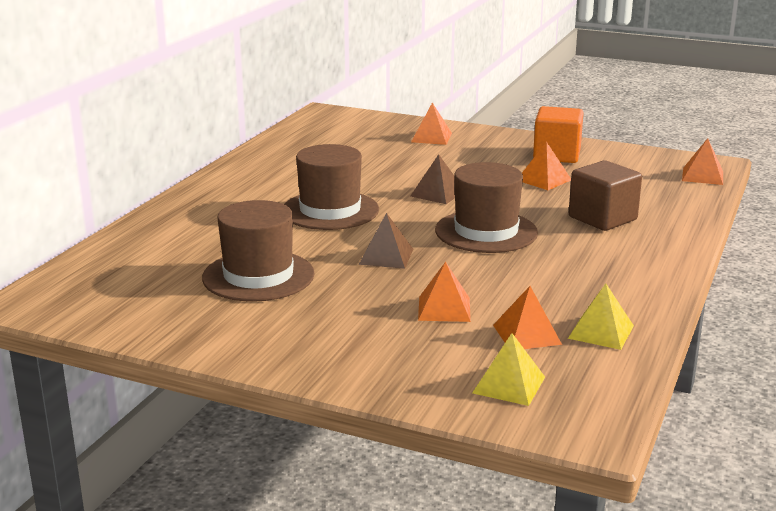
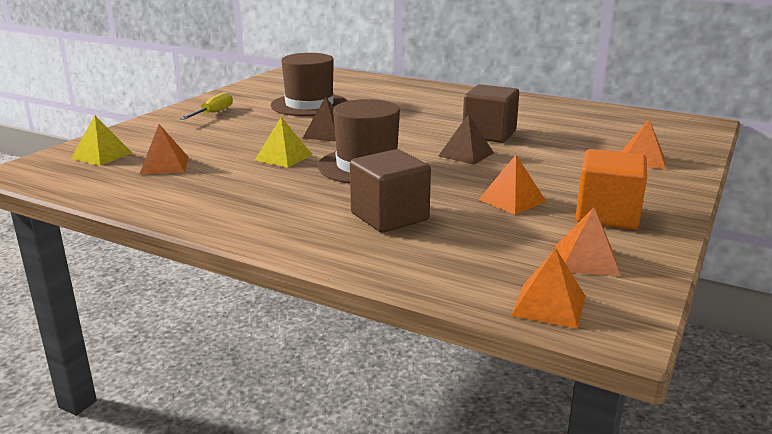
camera: 95 degrees right, 0 degrees up
brown hat [284,144,379,230] -> none
orange pyramid [418,262,471,322] -> orange pyramid moved to [556,207,621,276]
yellow pyramid [568,283,634,350] -> yellow pyramid moved to [255,117,312,168]
none -> yellow screwdriver [180,92,233,120]
none -> brown cube [463,84,519,143]

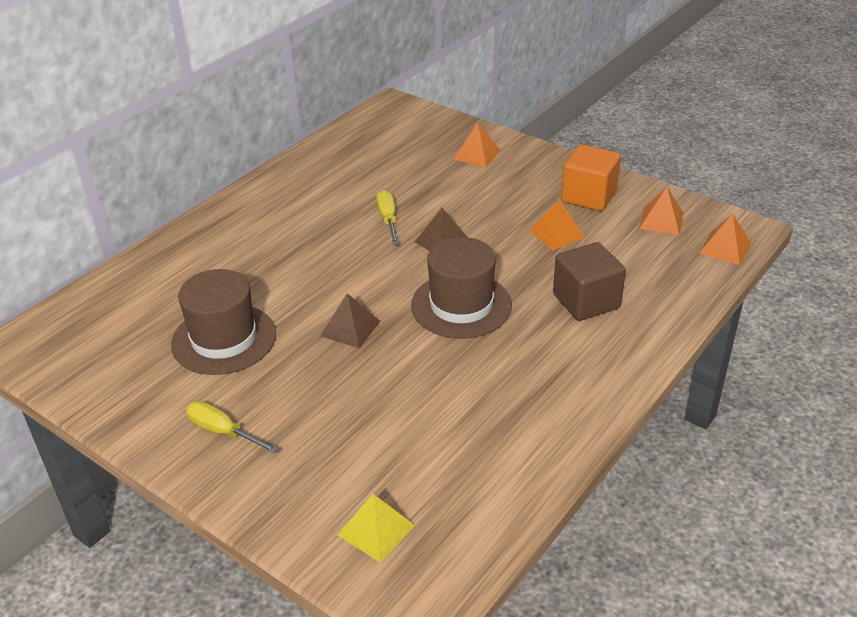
camera: 80 degrees left, 15 degrees up
orange pyramid [139,124,189,175] -> none
yellow pyramid [255,117,312,168] -> none
brown cube [463,84,519,143] -> yellow screwdriver [376,190,399,245]

